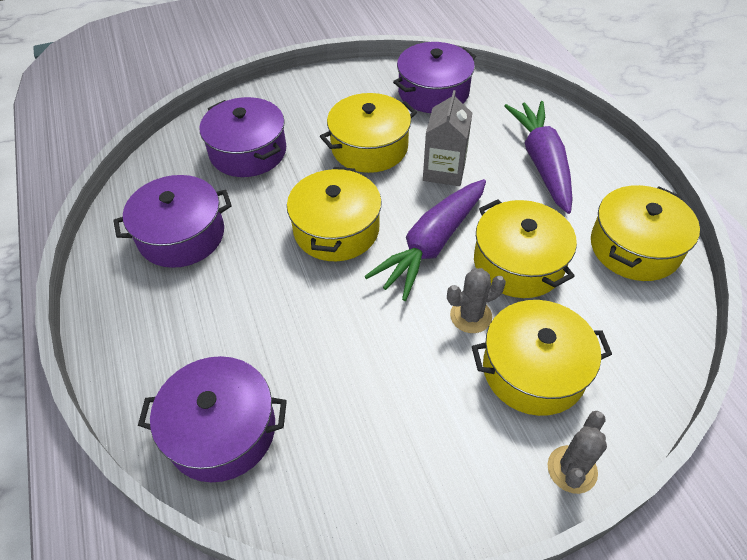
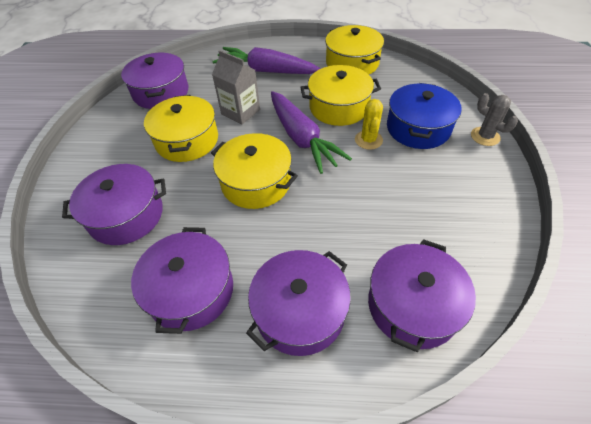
camera: 65 degrees left, 0 degrees up
grey cactus [447,268,506,333] -> yellow cactus [355,99,383,150]
yellow pot [472,300,612,416] -> blue pot [387,83,462,149]
none -> purple pot [246,250,351,356]

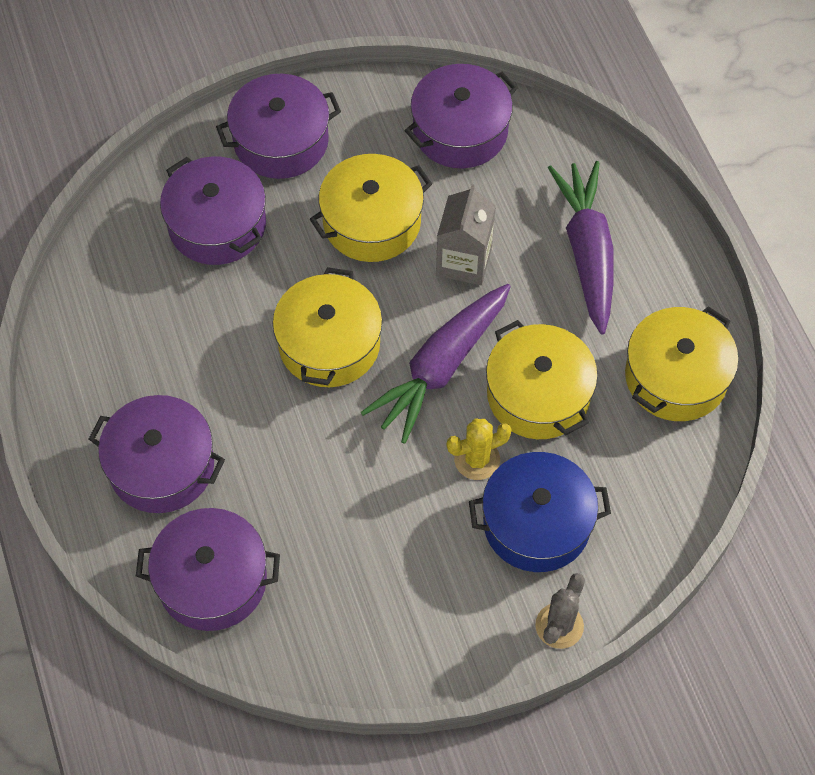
camera: 65 degrees right, 10 degrees up
purple pot [131,227,233,334] -> purple pot moved to [216,74,341,179]

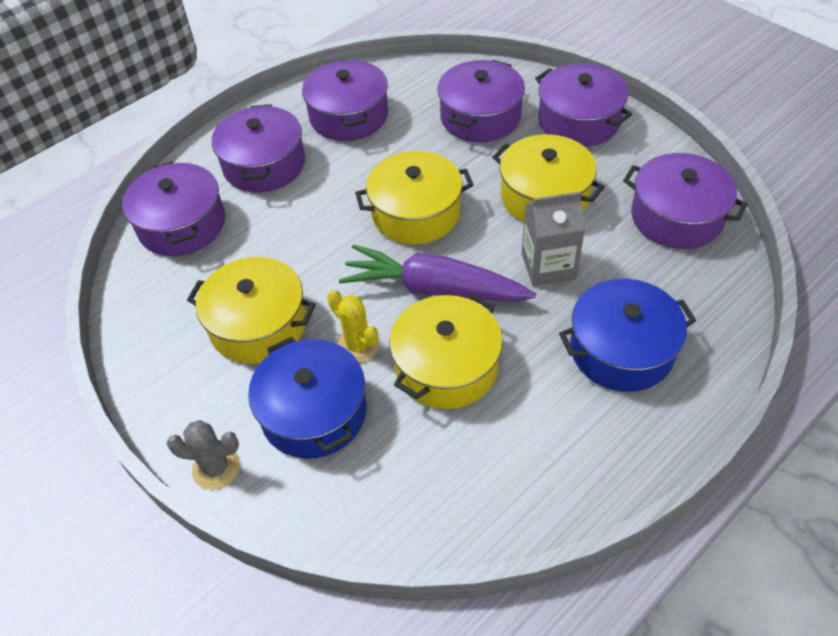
camera: 70 degrees right, 10 degrees down
purple carrot [548,161,613,335] -> blue pot [559,279,696,392]
yellow pot [625,306,739,421] -> yellow pot moved to [187,257,316,364]
none -> purple pot [302,59,388,141]

